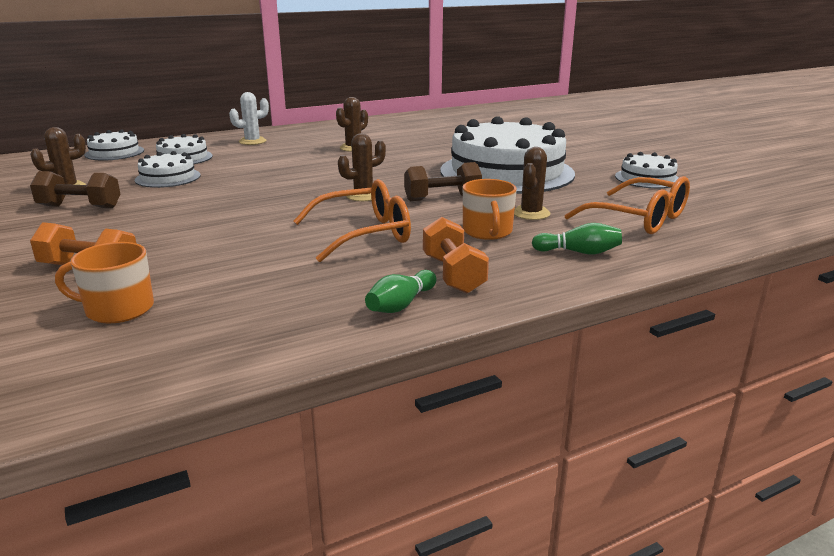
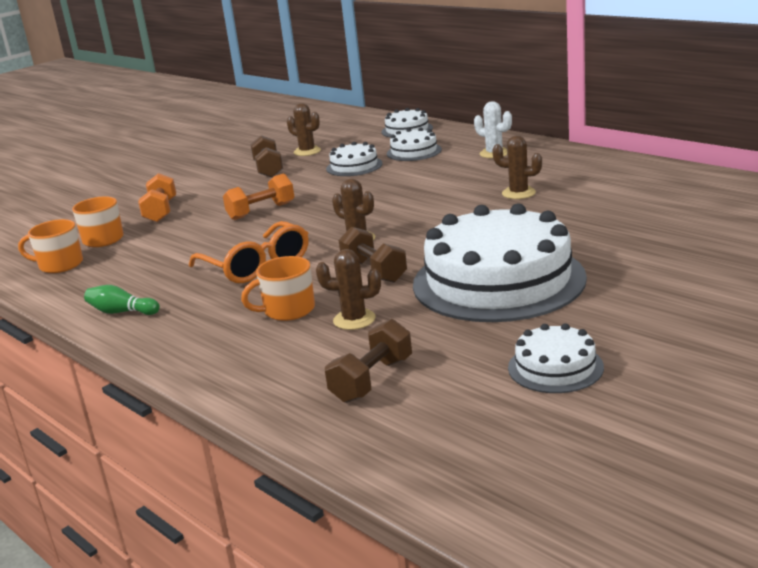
camera: 75 degrees right, 0 degrees up
orange dumbbell [423,217,489,294] -> orange dumbbell moved to [223,174,294,220]
green bowling pin [532,223,622,255] -> none
orange glasses [564,176,690,234] -> brown dumbbell [325,319,412,403]
none -> orange mug [18,219,83,273]

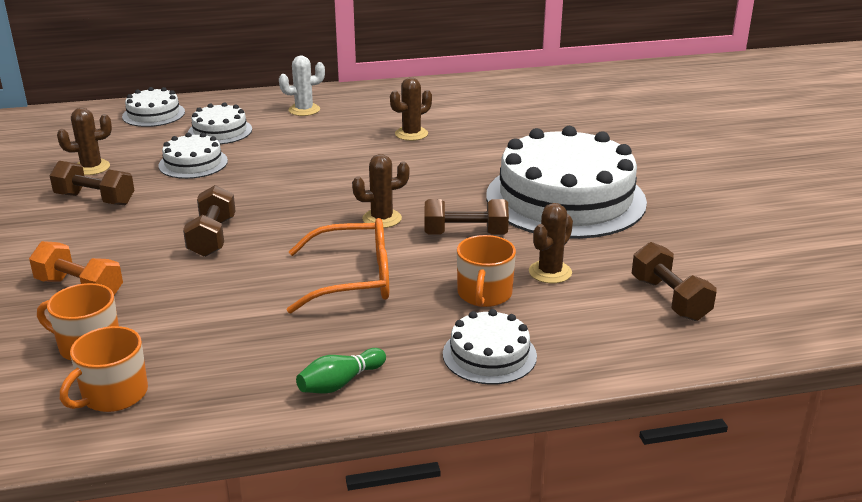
camera: 60 degrees left, 5 degrees up
orange dumbbell [223,174,294,220] -> brown dumbbell [183,185,236,257]
white cake [508,323,604,393] -> white cake moved to [443,309,537,385]

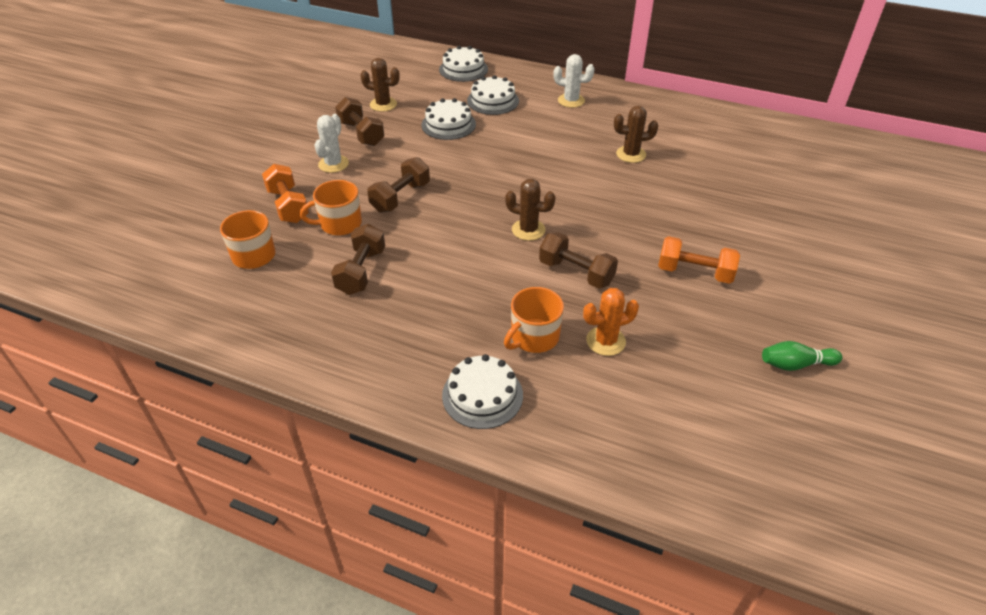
camera: 35 degrees right, 15 degrees up
orange mug [60,326,148,412] -> orange mug moved to [300,180,362,236]
orange glasses [287,218,389,314] -> none
green bowling pin [296,348,386,394] -> green bowling pin moved to [762,341,842,371]
white cake [486,126,647,239] -> orange dumbbell [658,236,740,284]
brown cactus [529,203,573,283] -> orange cactus [583,288,639,356]
brown dumbbell [632,242,717,321] -> brown dumbbell moved to [331,224,385,295]
none -> white cactus [315,114,349,173]

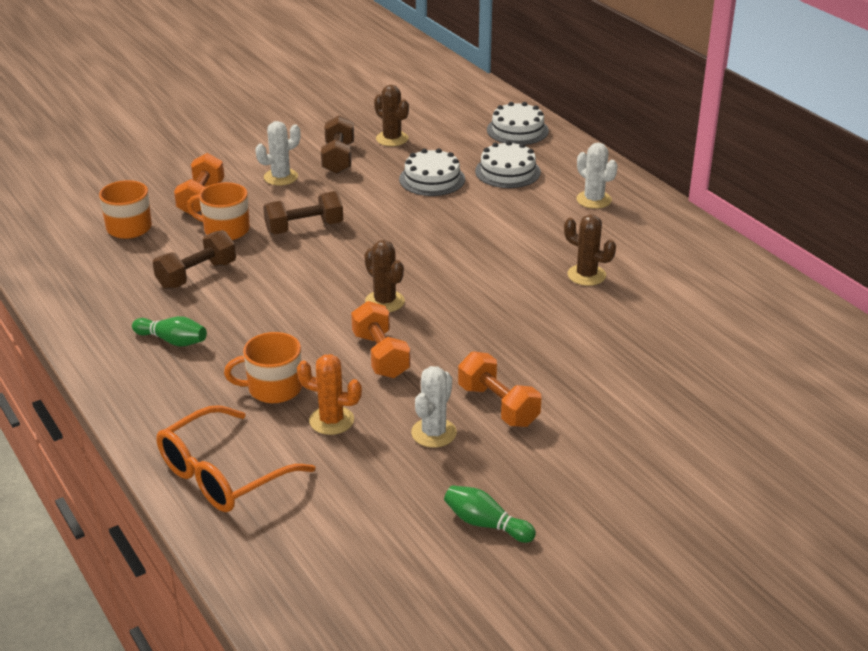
camera: 35 degrees right, 10 degrees down
white cake [442,354,523,429] -> none
brown dumbbell [539,232,618,289] -> orange dumbbell [351,301,411,378]
none -> green bowling pin [132,316,207,347]
none -> orange glasses [156,405,315,512]
none -> white cactus [411,366,457,448]

